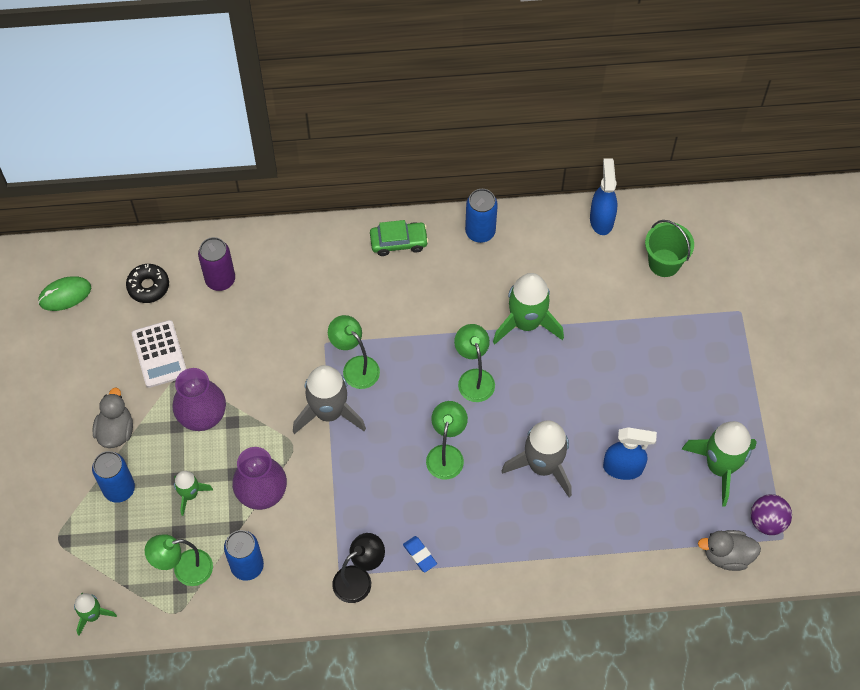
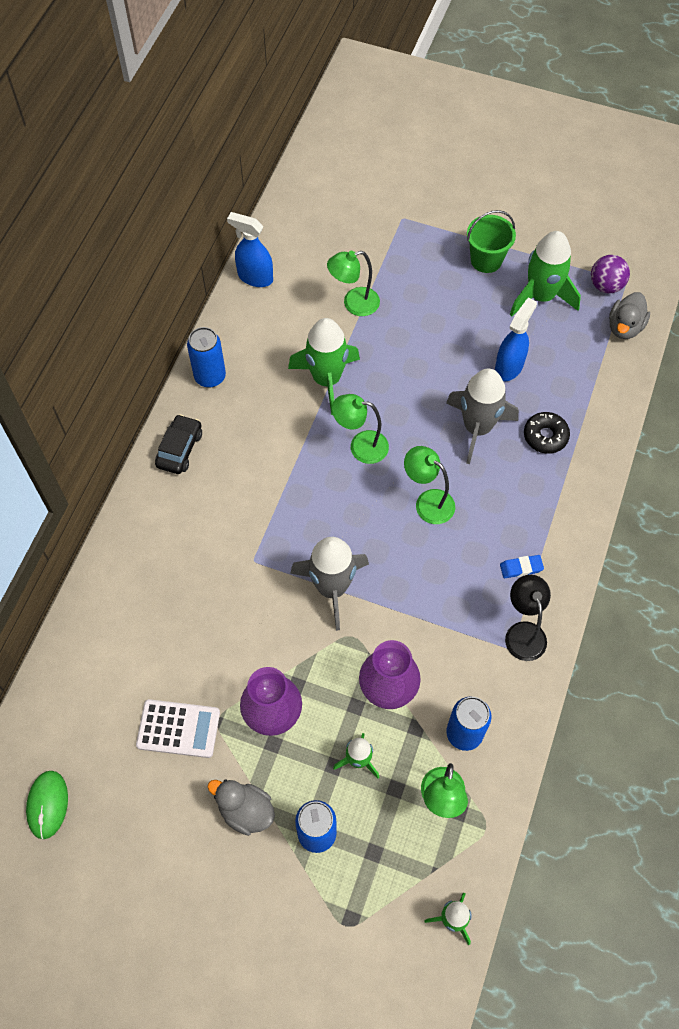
camera: 65 degrees left, 0 degrees up
black donut [126,264,169,303] -> black donut moved to [524,412,570,454]
purple can [198,237,235,291] -> none
green lamp [328,315,380,389] -> green lamp moved to [327,251,380,316]
green car [370,220,429,256] -> black car [155,414,202,474]
green bucket [645,220,694,277] -> green bucket moved to [467,210,516,273]

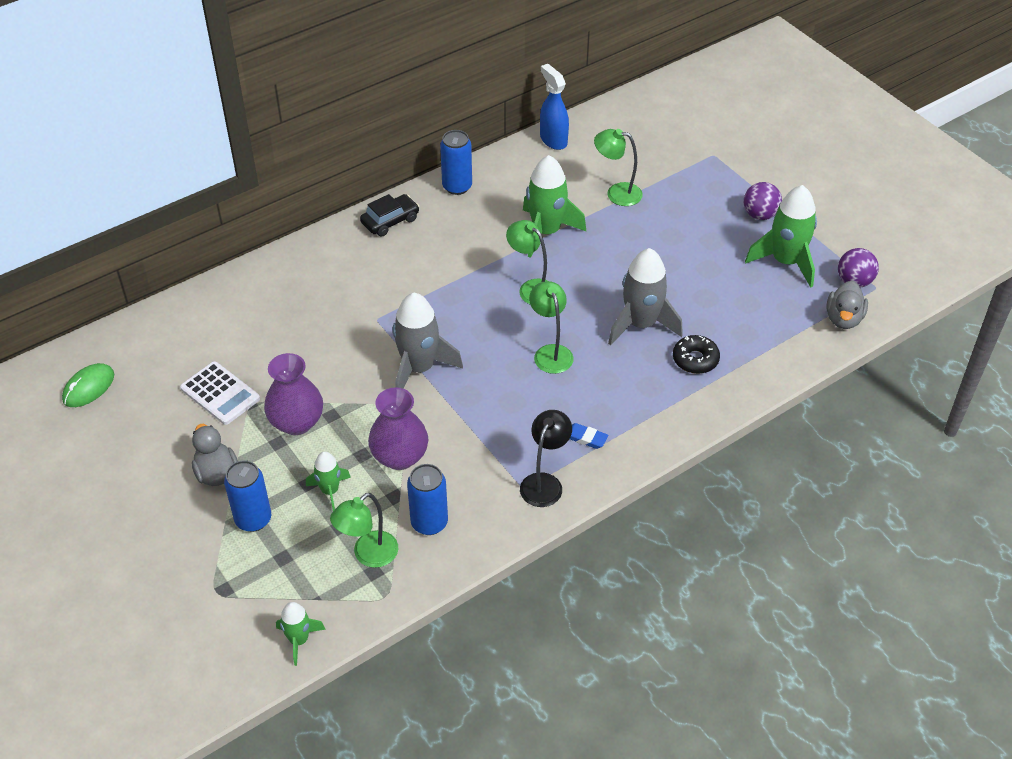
camera: 35 degrees right, 15 degrees down
green bucket [467,210,516,273] -> purple ball [744,182,782,220]
blue spray bottle [495,297,537,381] -> none
grey duck [609,292,650,339] -> grey duck turned 45 degrees counterclockwise [826,281,868,329]

